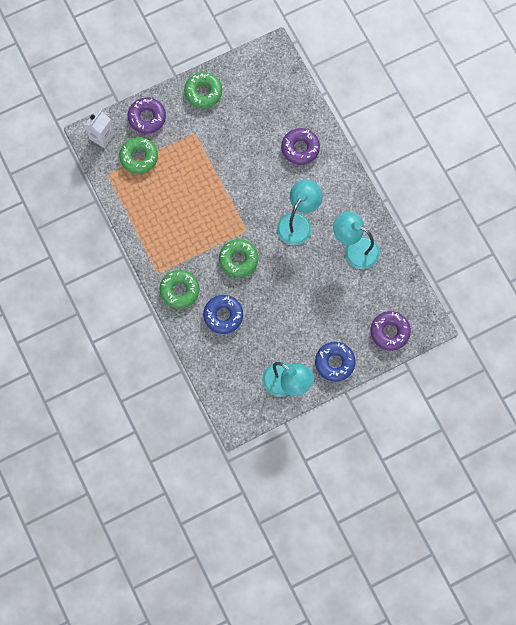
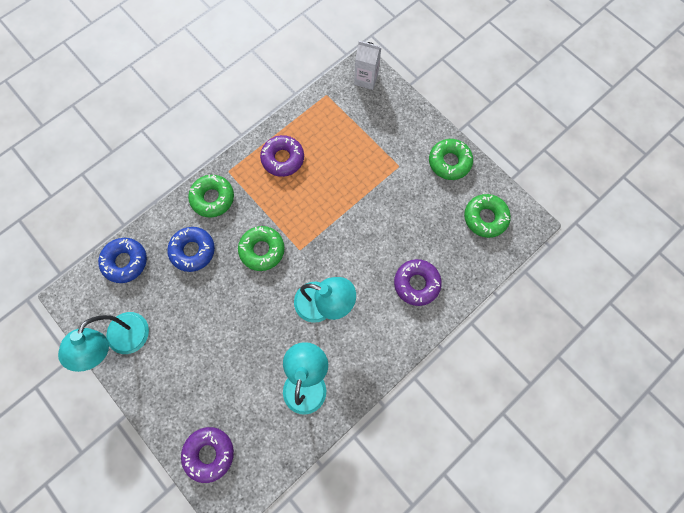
camera: 75 degrees right, 0 degrees up
green donut [119,137,158,174] -> green donut moved to [464,194,511,238]
purple donut [128,97,166,134] -> purple donut moved to [260,135,304,177]
blue donut [315,342,356,382] -> blue donut moved to [98,238,147,283]

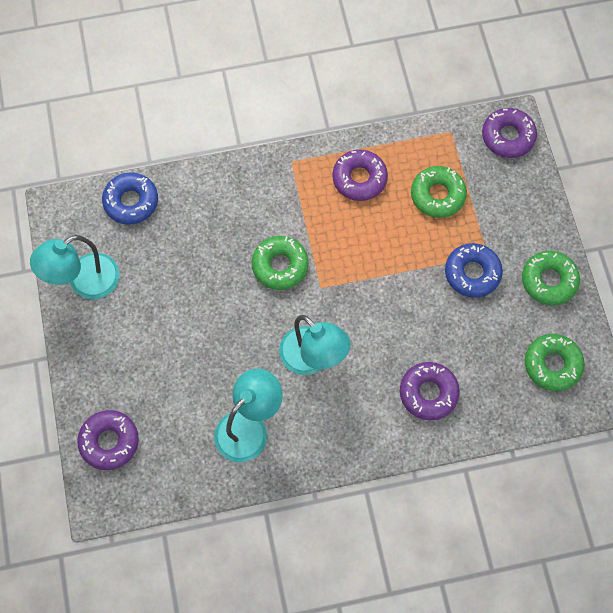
camera: 30 degrees right, 5 degrees down
blue donut [167,227,215,272] -> blue donut moved to [445,243,503,298]
green donut [188,174,234,218] -> green donut moved to [411,166,467,218]
white carton [354,41,381,90] -> purple donut [482,108,537,158]

